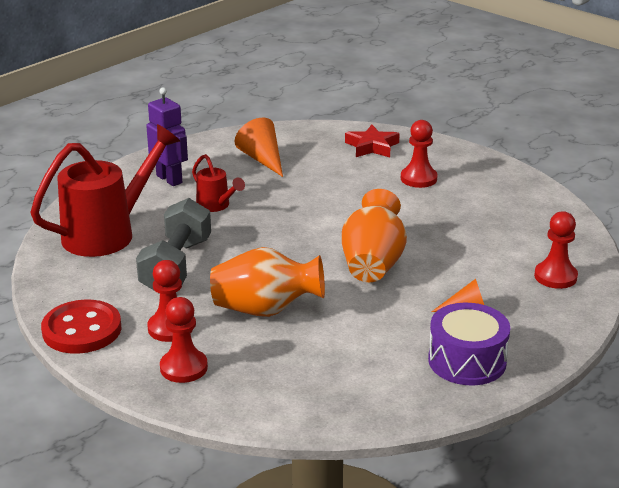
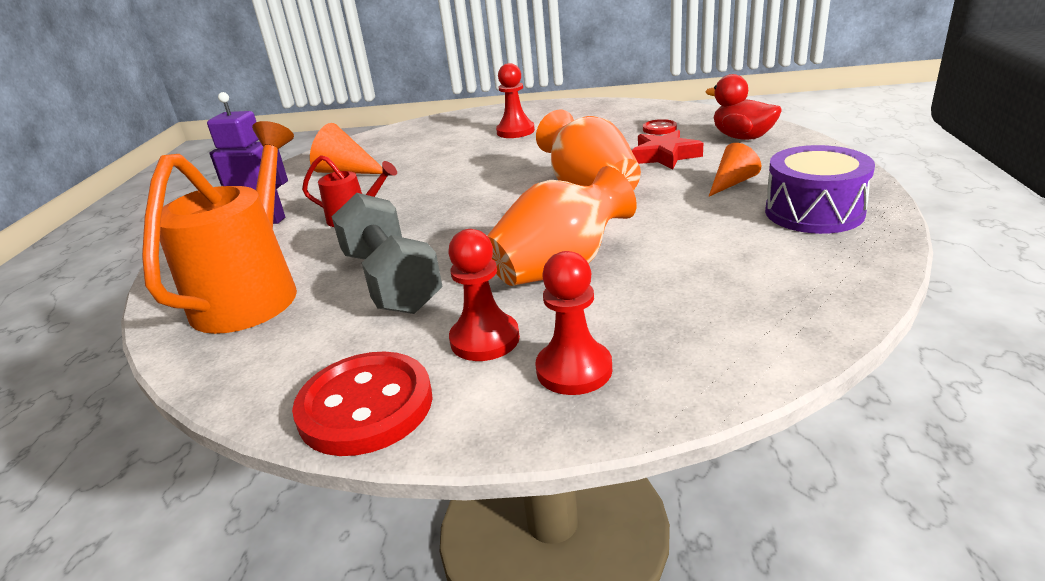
camera: 35 degrees left, 0 degrees up
red watering can [30,124,180,257] -> orange watering can [142,121,297,334]
red star [345,125,400,157] -> red star moved to [632,130,703,170]
red pawn [534,211,578,289] -> red duck [705,74,782,140]
none -> red button [643,119,677,135]

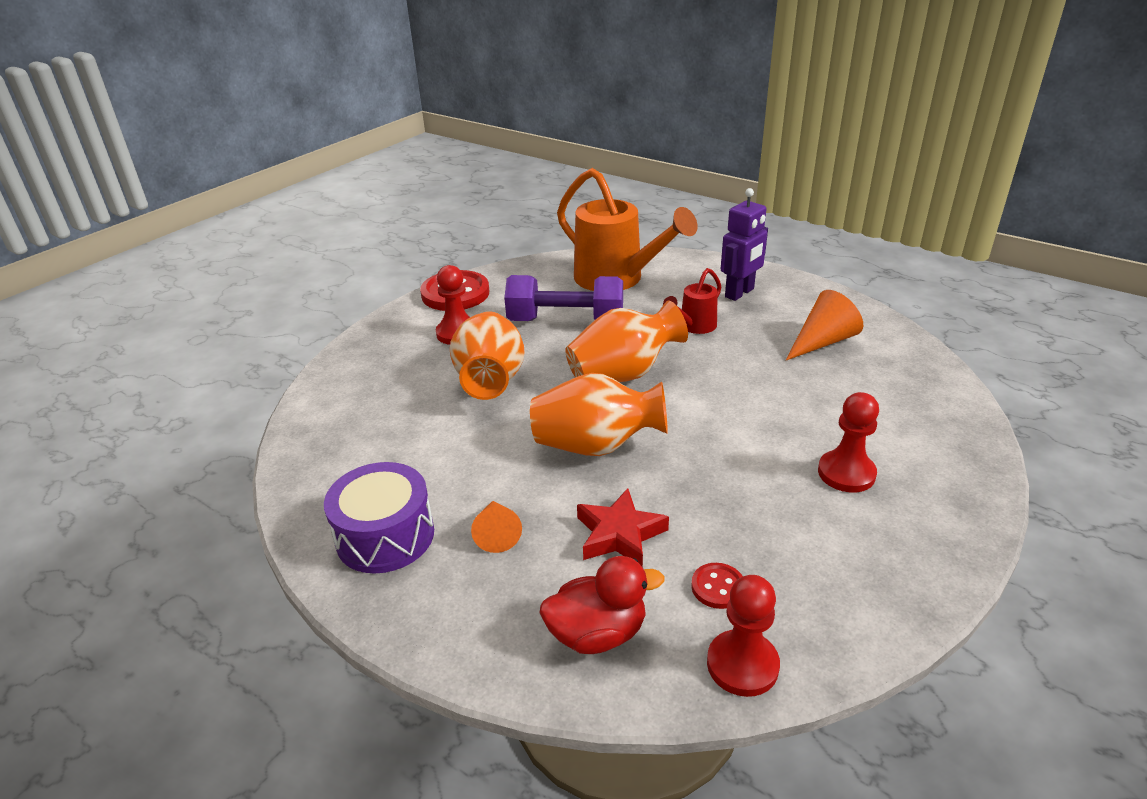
camera: 120 degrees right, 5 degrees up
grey dumbbell [332,193,443,314] -> purple dumbbell [504,275,623,321]
red pawn [535,251,612,395] -> red pawn moved to [707,575,780,697]
none -> orange vase [565,301,688,382]

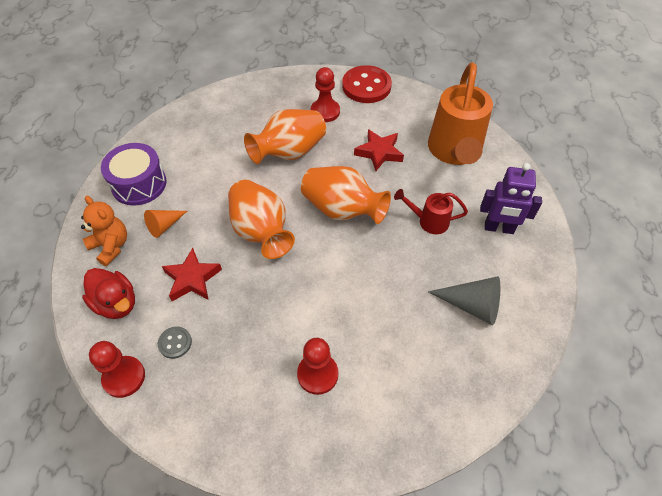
camera: 55 degrees right, 20 degrees up
purple dumbbell [504,275,623,321] -> red star [354,129,404,171]
red button [691,563,743,609] -> grey button [158,327,192,359]
orange cone [786,290,863,360] -> grey cone [428,276,500,325]
none -> orange teddy bear [81,196,127,266]

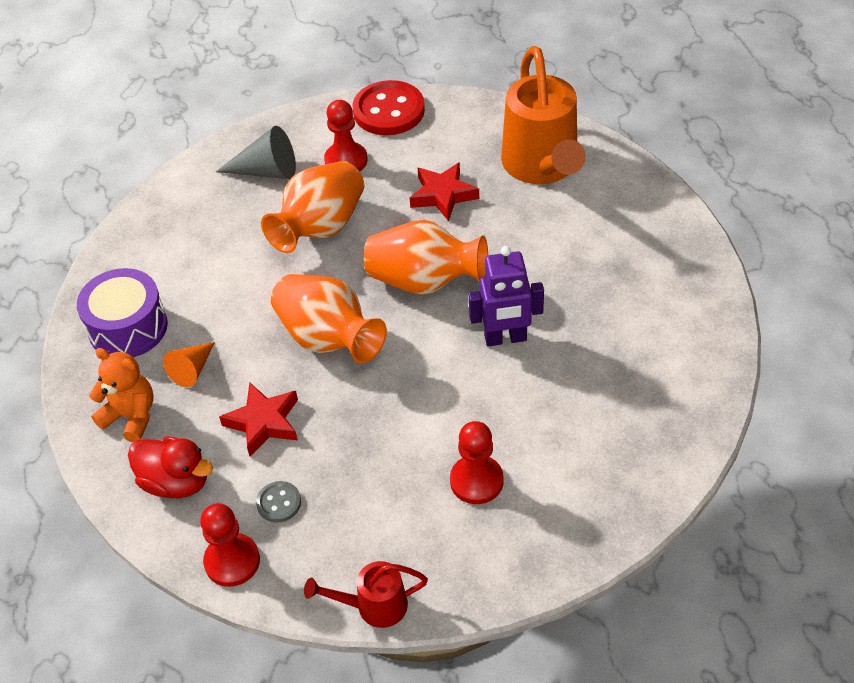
camera: 15 degrees left, 5 degrees down
red watering can [394,189,468,234] -> red watering can moved to [304,561,428,628]
grey cone [428,276,500,325] -> grey cone moved to [216,126,296,179]
purple robot [480,163,542,234] -> purple robot moved to [469,246,544,346]

